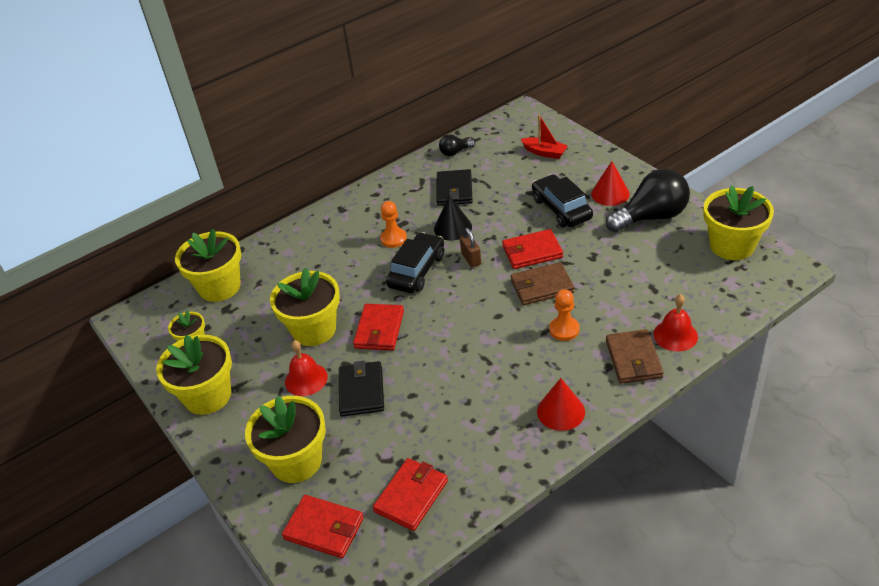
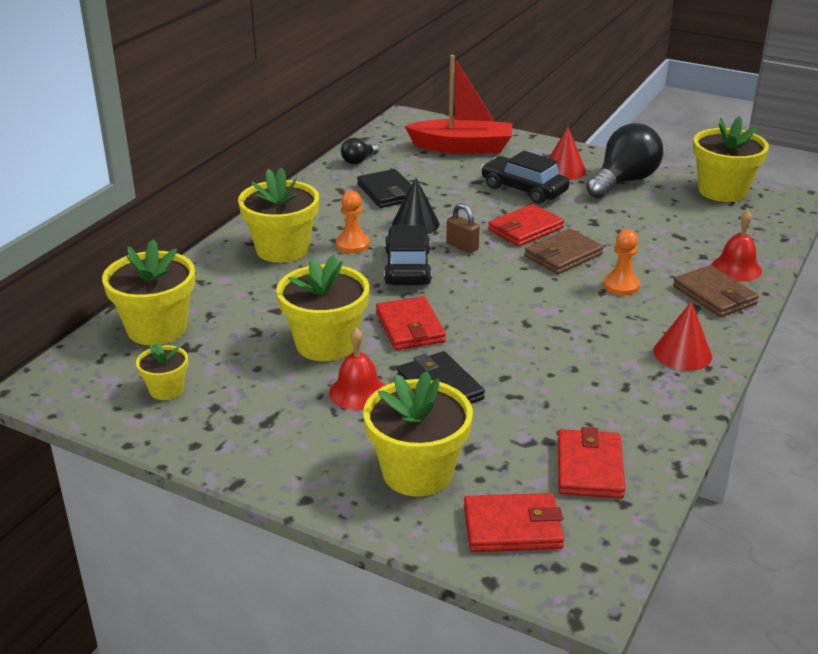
camera: 30 degrees left, 10 degrees down
yellow flower pot [156,335,232,415] -> yellow flower pot moved to [238,168,319,263]
red boat [521,114,568,159] -> red boat [405,55,512,154], size x1.85

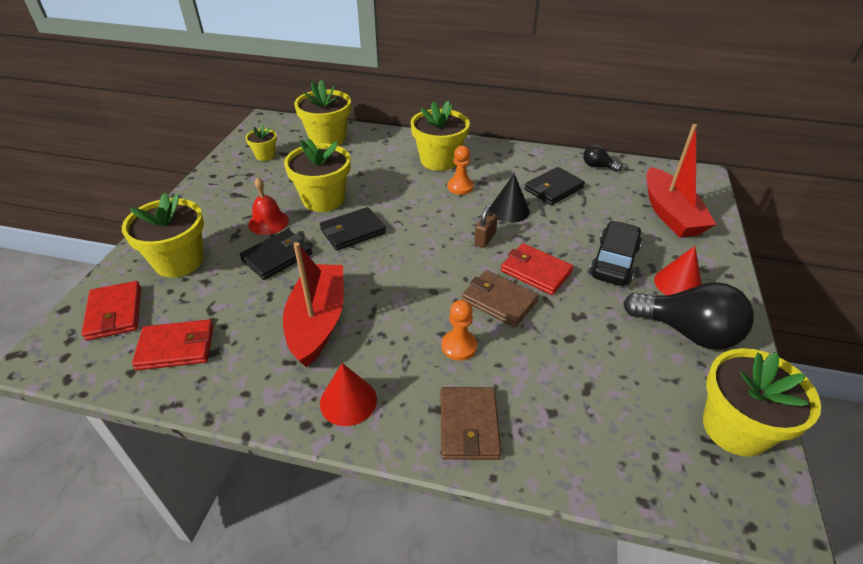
camera: 75 degrees right, 10 degrees up
red wallet [376,296,446,350] -> black wallet [320,207,386,251]
black car [384,225,432,285] -> none
brown wallet [673,265,759,317] -> brown wallet turned 45 degrees counterclockwise [441,387,501,460]
red bell [712,210,762,281] -> none
none -> red boat [283,242,344,367]

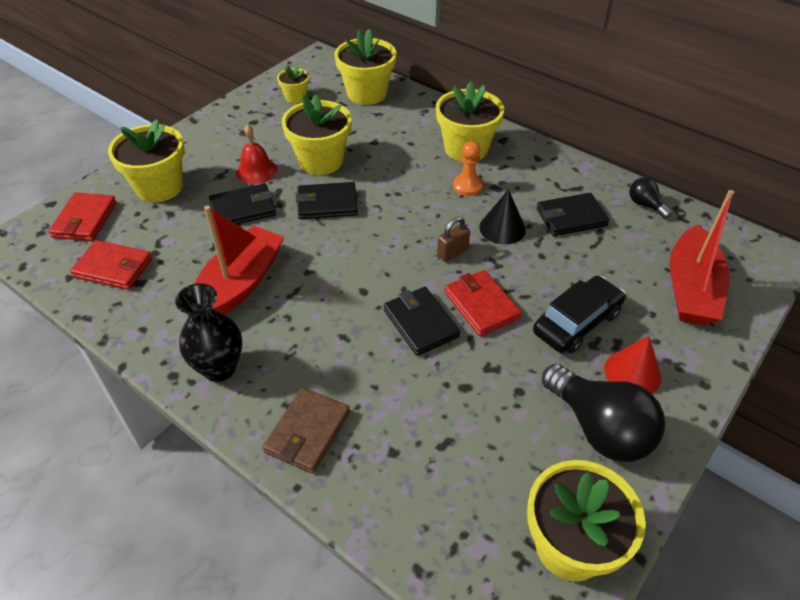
camera: 25 degrees right, 5 degrees up
red cone [320,363,377,426] -> black vase [175,283,242,382]
orange pawn [442,300,477,361] -> none
brown wallet [462,270,539,327] -> black wallet [384,287,460,356]

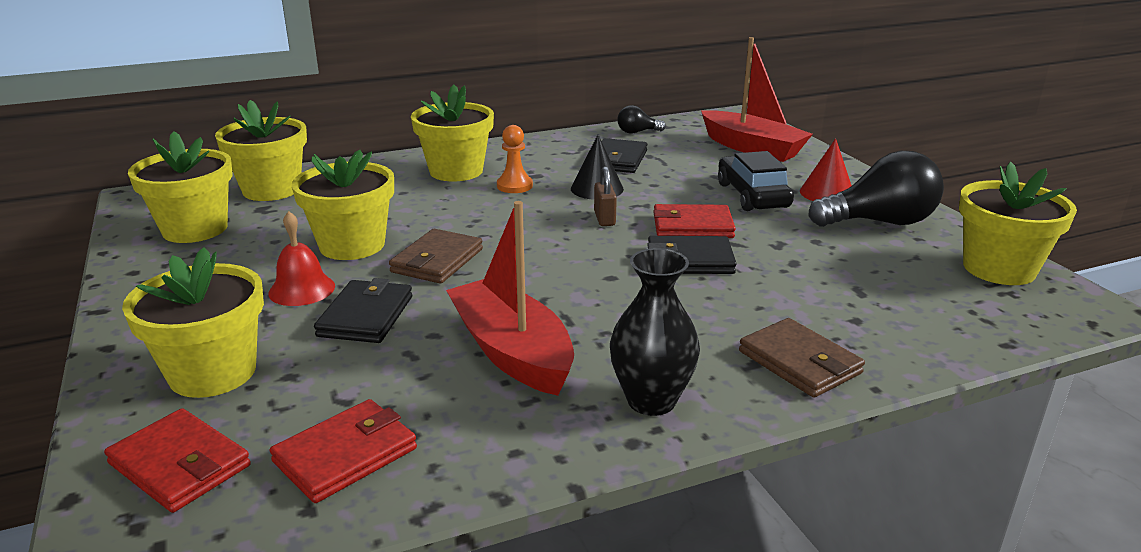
camera: 60 degrees left, 20 degrees down
yellow flower pot [277,65,309,103] -> yellow flower pot [128,131,233,243], size x1.89
black wallet [296,182,358,219] -> brown wallet [389,229,483,284]

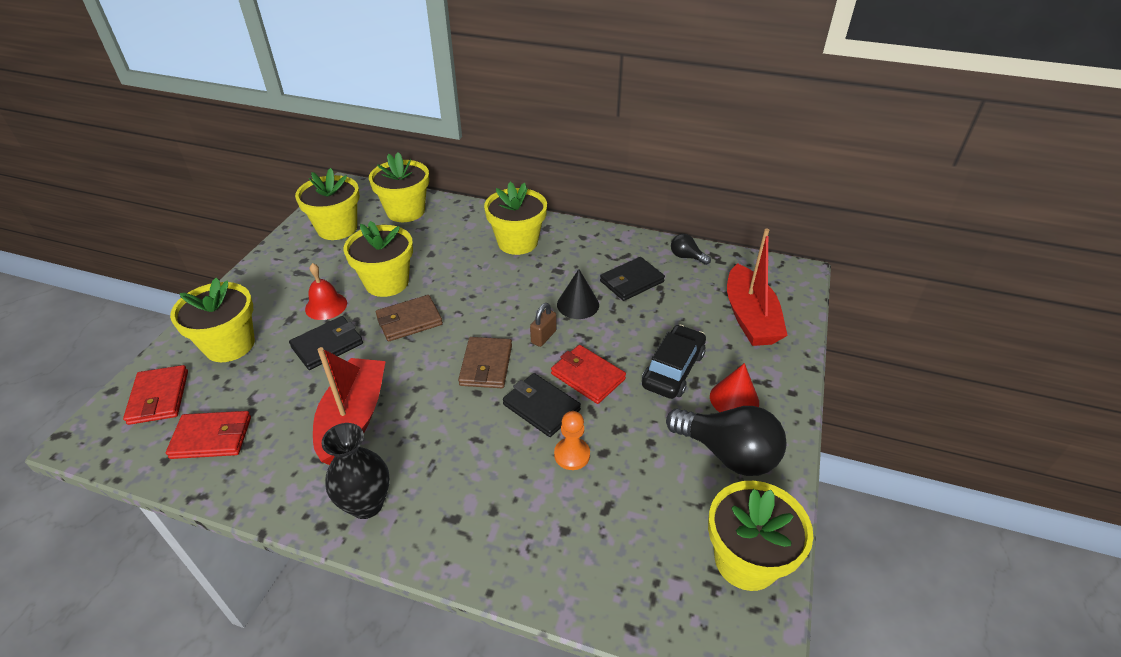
camera: 40 degrees right, 15 degrees up
orange pawn [497,125,533,193] -> orange pawn moved to [554,411,590,470]
brown wallet [739,318,865,398] -> brown wallet moved to [458,337,512,388]

